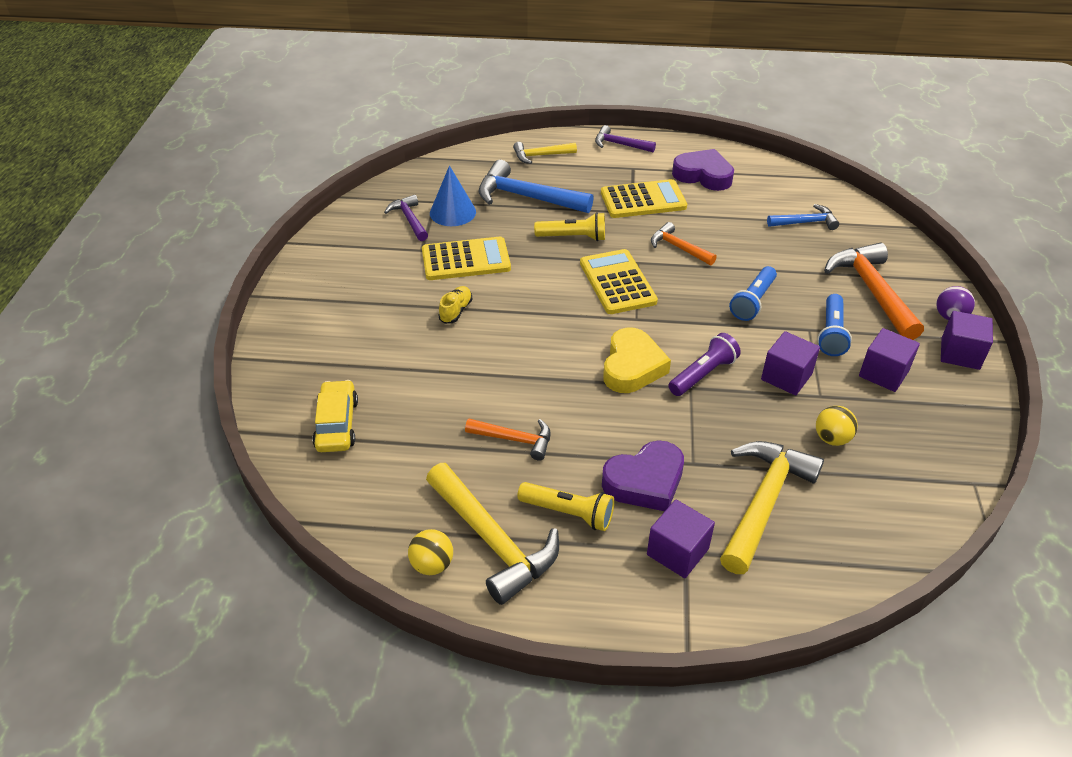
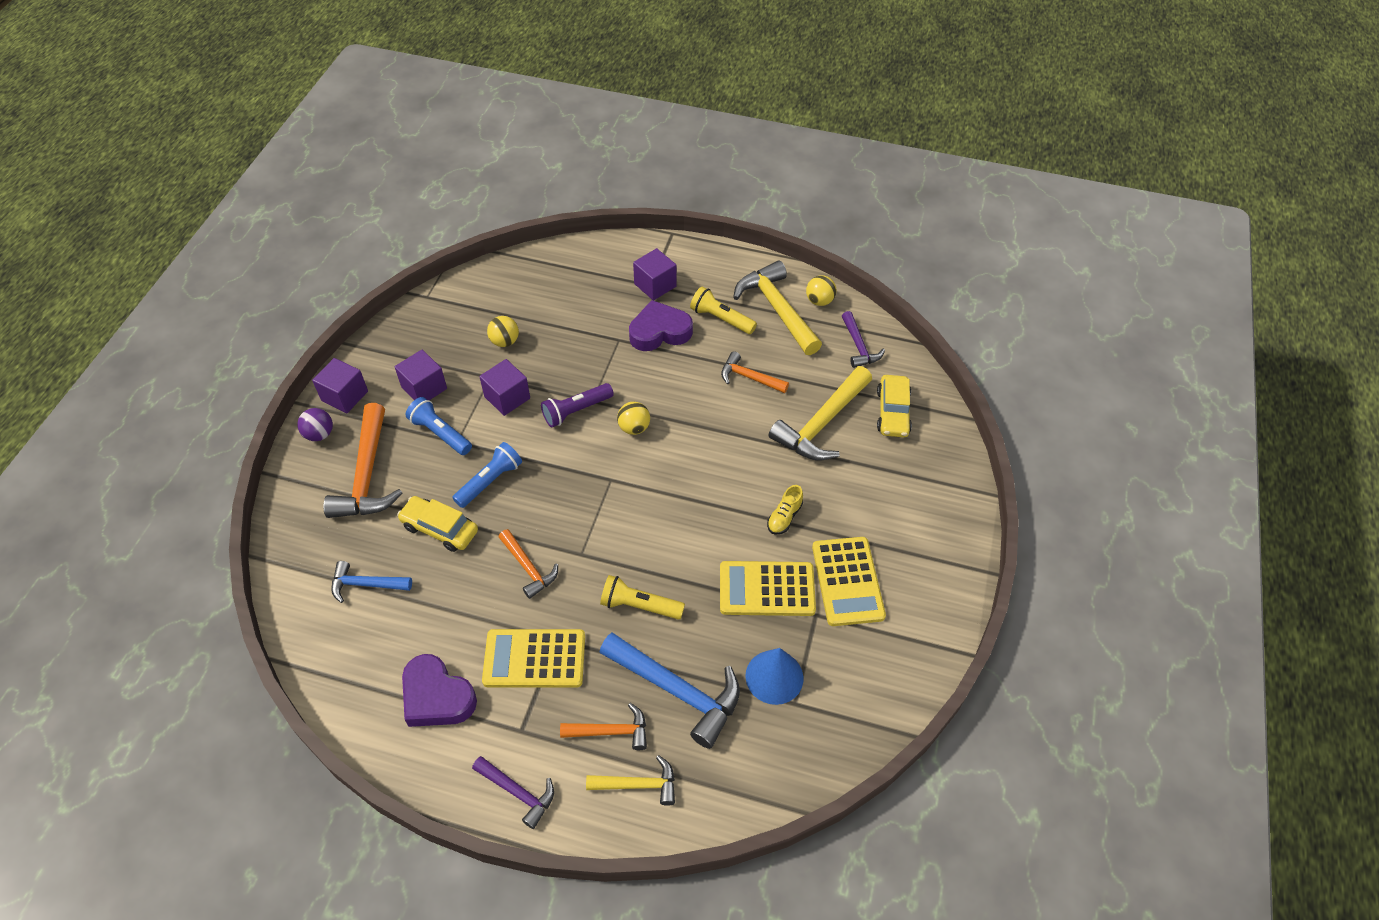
camera: 170 degrees left, 10 degrees up
purple hammer [384,195,428,241] -> purple hammer moved to [842,311,885,368]
yellow calculator [580,249,658,314] -> yellow calculator moved to [812,537,886,626]
yellow heart [603,327,671,393] -> yellow ball [617,402,650,435]
yellow hammer [720,441,824,574] -> yellow hammer moved to [769,366,872,461]
blue flashlight [817,294,852,356] -> blue flashlight turned 75 degrees counterclockwise [406,397,472,455]
none -> yellow car [397,496,478,552]
none -> orange hammer [560,703,647,750]

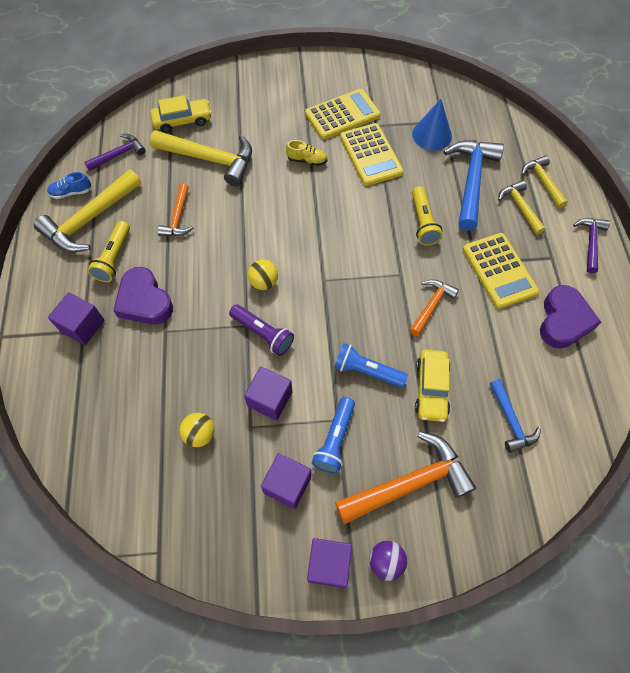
camera: 110 degrees left, 10 degrees up
orange hammer [560,703,647,750] -> yellow hammer [498,180,545,235]
yellow ball [806,276,836,306] -> blue shoe [47,172,91,199]

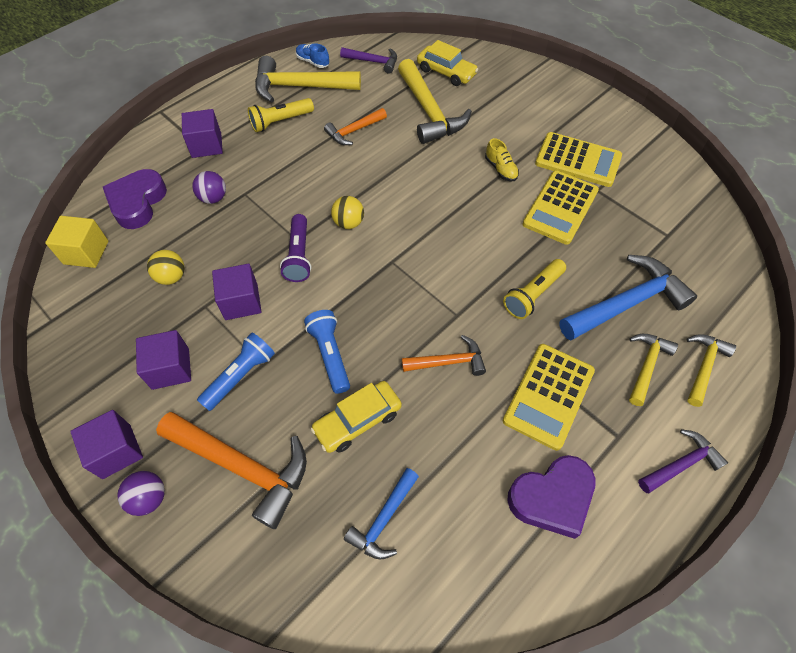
camera: 50 degrees right, 5 degrees down
purple heart [113,267,173,325] -> purple heart moved to [103,169,167,229]
blue flashlight [312,397,355,474] -> blue flashlight turned 150 degrees clockwise [197,333,275,411]
blue cone [412,99,452,150] -> none
none -> yellow cube [45,216,109,268]
none -> purple ball [192,171,226,204]

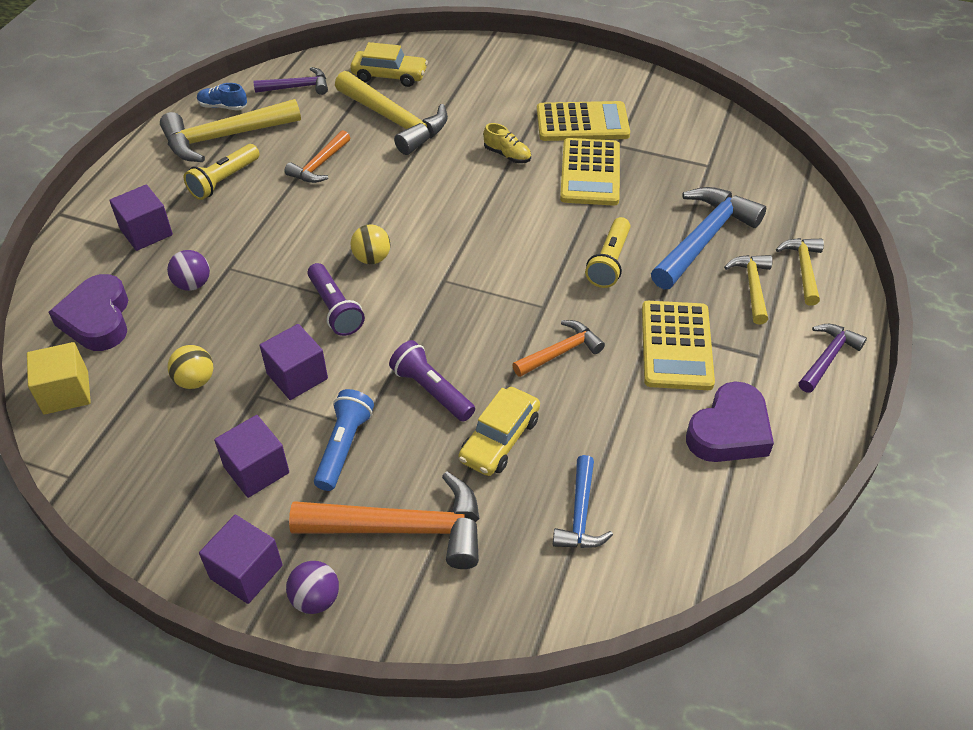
camera: 25 degrees left, 10 degrees down
blue flashlight [304,310,350,394] -> purple flashlight [389,340,475,422]

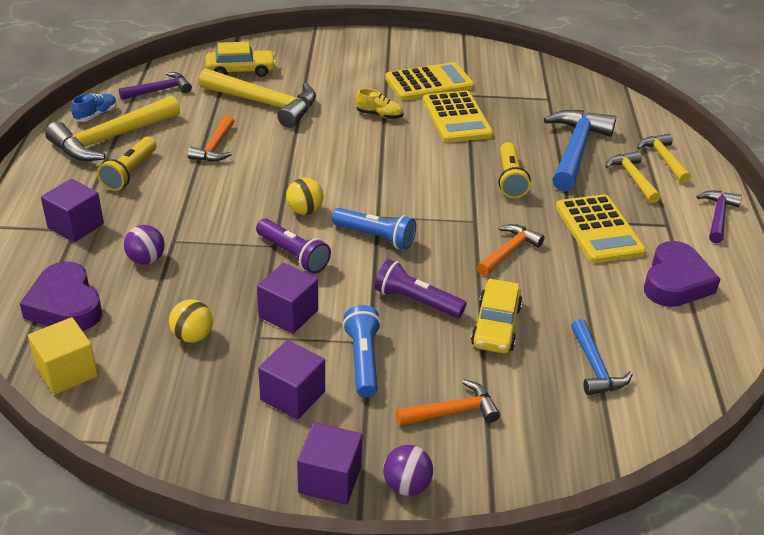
camera: 20 degrees left, 10 degrees down
blue shoe [197,83,247,110] -> blue shoe turned 135 degrees clockwise [71,94,117,122]
orange hammer [289,472,480,569] -> orange hammer [396,380,500,426], size x0.57
none -> blue flashlight [332,208,416,250]

